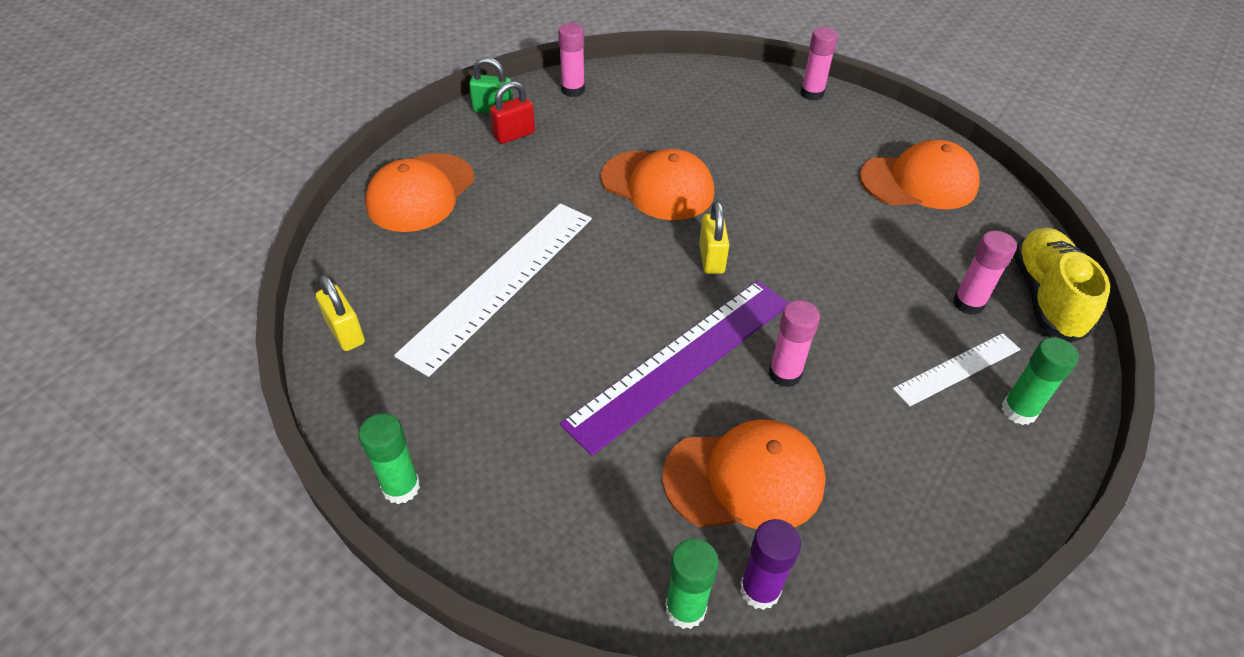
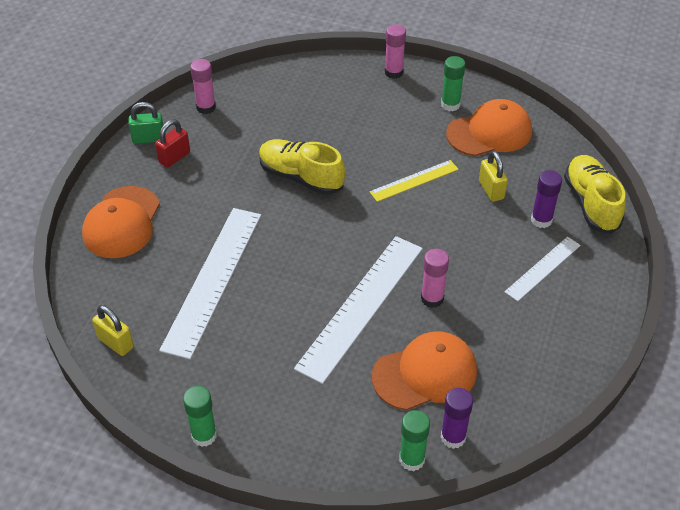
camera: 15 degrees left, 0 degrees up
purple ruler [560,281,789,456] -> white ruler [294,236,423,384]
orange cap [601,149,714,220] -> yellow shoe [259,139,345,195]
yellow padlock [699,201,729,274] -> yellow padlock moved to [479,150,508,202]
pink glue stick [953,231,1017,315] -> purple glue stick [531,170,562,228]
green glue stick [1002,337,1079,425] -> green glue stick moved to [441,56,465,111]
none -> yellow ruler [369,160,459,202]

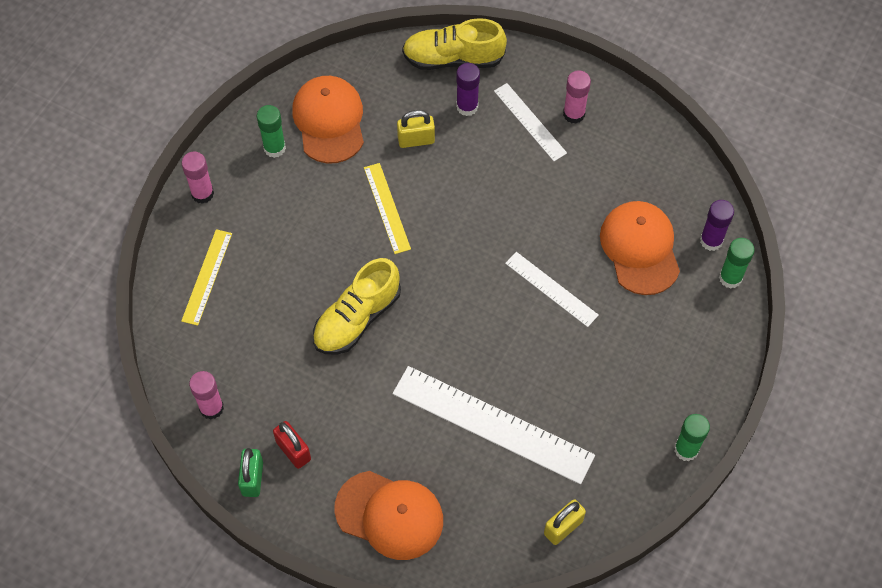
camera: 80 degrees left, 15 degrees up
white ruler [294,236,423,384] -> white ruler [505,252,599,327], size x0.53
pink glue stick [421,249,449,308] -> pink glue stick moved to [563,70,591,124]
none -> yellow ruler [181,229,232,326]

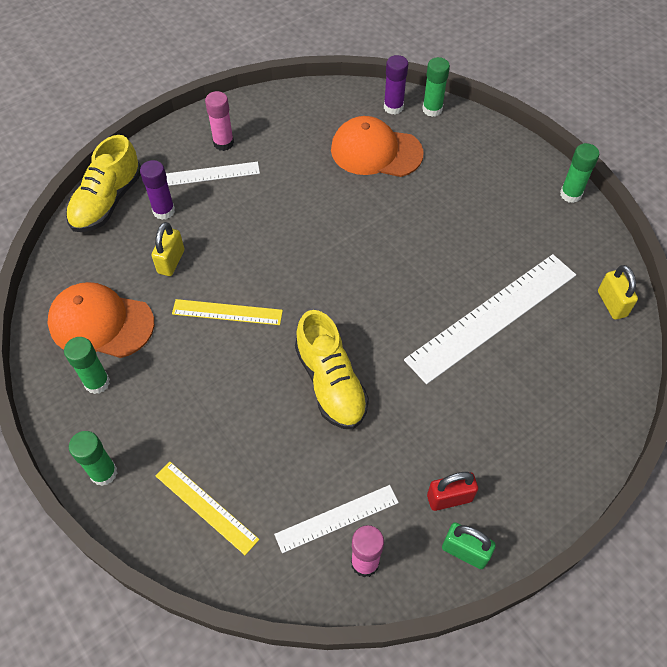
camera: 65 degrees left, 5 degrees down
pink glue stick [182,152,214,204] -> green glue stick [69,431,117,486]
orange cap [334,471,443,560] -> none
white ruler [505,252,599,327] -> white ruler moved to [274,485,399,553]

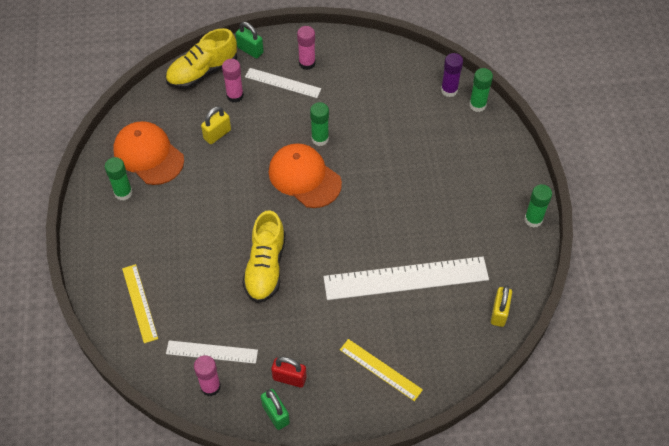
camera: 30 degrees right, 0 degrees up
green glue stick [69,431,117,486] -> green glue stick moved to [310,102,329,146]
purple glue stick [140,160,175,220] -> pink glue stick [222,59,244,103]
yellow ruler [172,299,283,325] -> yellow ruler moved to [340,339,423,401]
orange cap [331,116,424,177] -> orange cap moved to [269,143,342,208]
none -> green padlock [235,22,264,59]

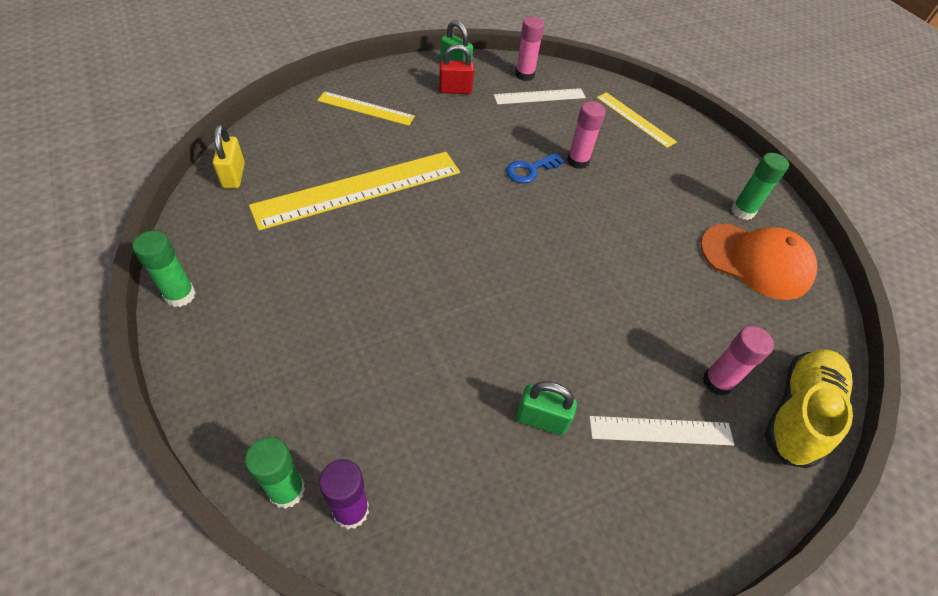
camera: 155 degrees right, 5 degrees down
yellow padlock [201,106,231,144] -> none
green padlock [235,22,264,59] -> green padlock moved to [516,382,577,435]
yellow shoe [242,210,286,303] -> blue key [506,153,564,183]
orange cap [269,143,342,208] -> none
pink glue stick [297,26,316,70] -> pink glue stick moved to [567,101,606,169]
green glue stick [310,102,329,146] -> none
white ruler [323,257,489,300] -> yellow ruler [249,152,460,230]

